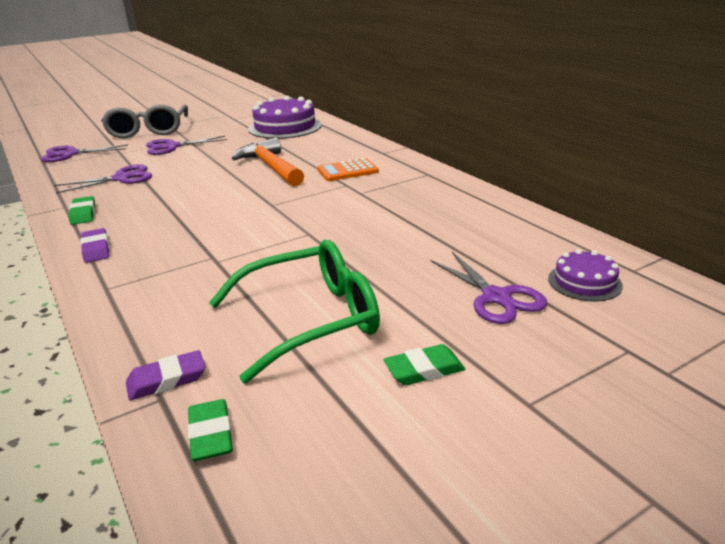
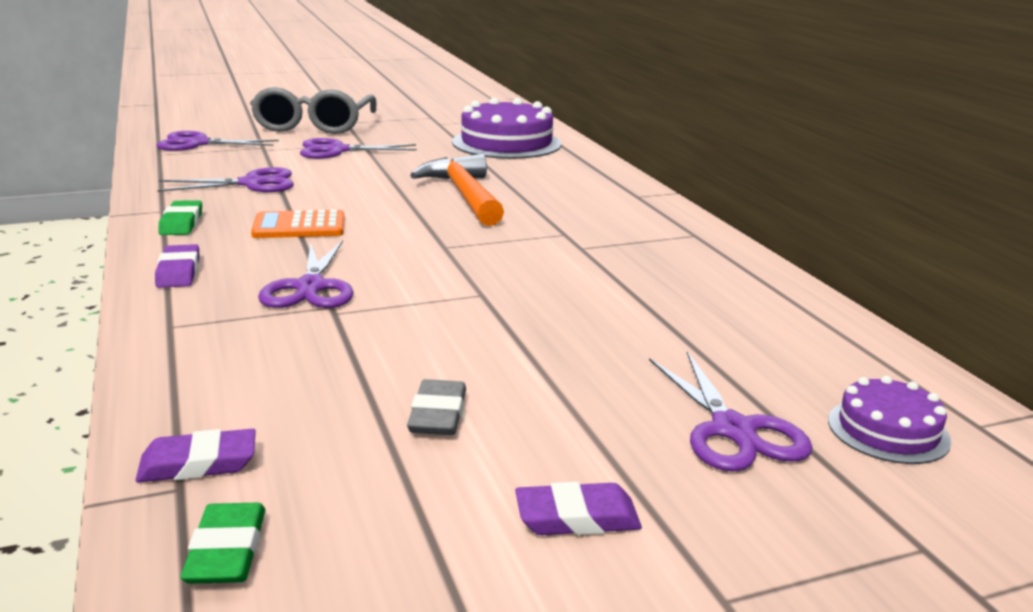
camera: 10 degrees right, 5 degrees down
green glasses [209,240,380,383] -> grey eraser [407,379,466,435]
orange calculator [317,158,379,181] -> orange calculator moved to [251,210,345,238]
green eraser [384,344,465,385] -> purple eraser [515,482,642,535]
none -> purple scissors [258,240,354,308]

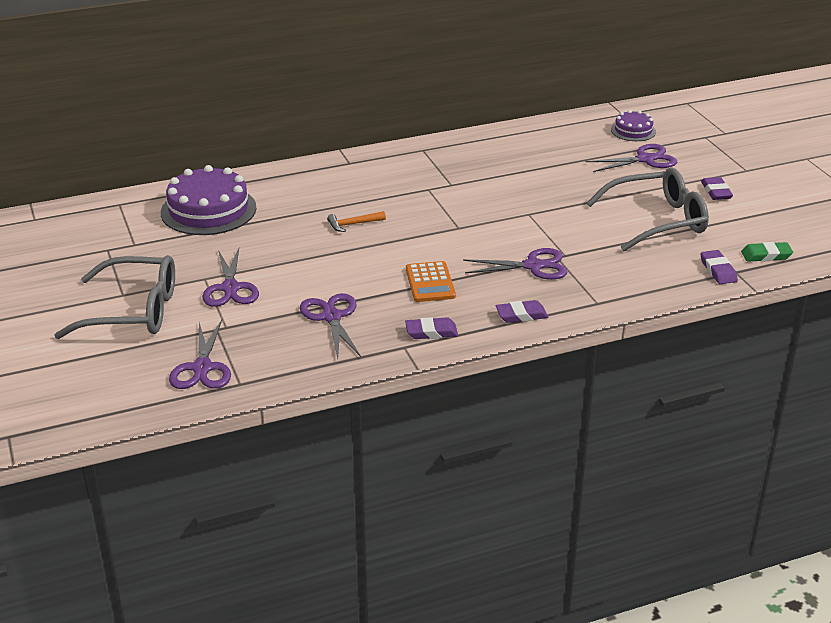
camera: 90 degrees left, 10 degrees up
green eraser [158,201,202,235] -> purple eraser [405,317,458,339]
grey eraser [407,379,466,435] -> grey glasses [587,168,709,251]
orange hammer [410,154,504,226] -> orange hammer [327,211,386,232], size x0.48

